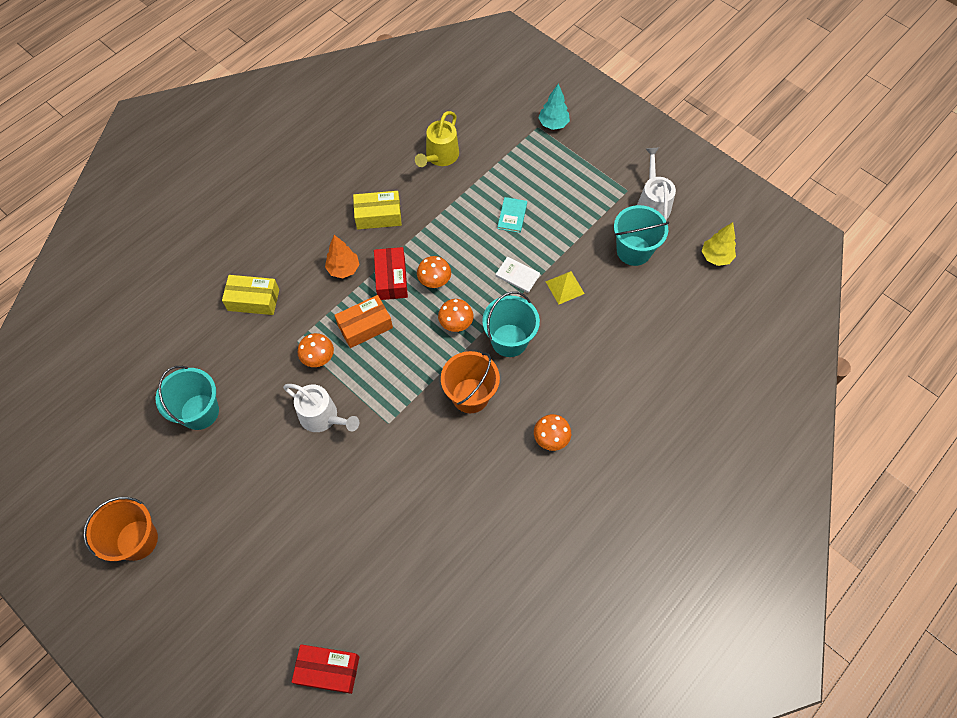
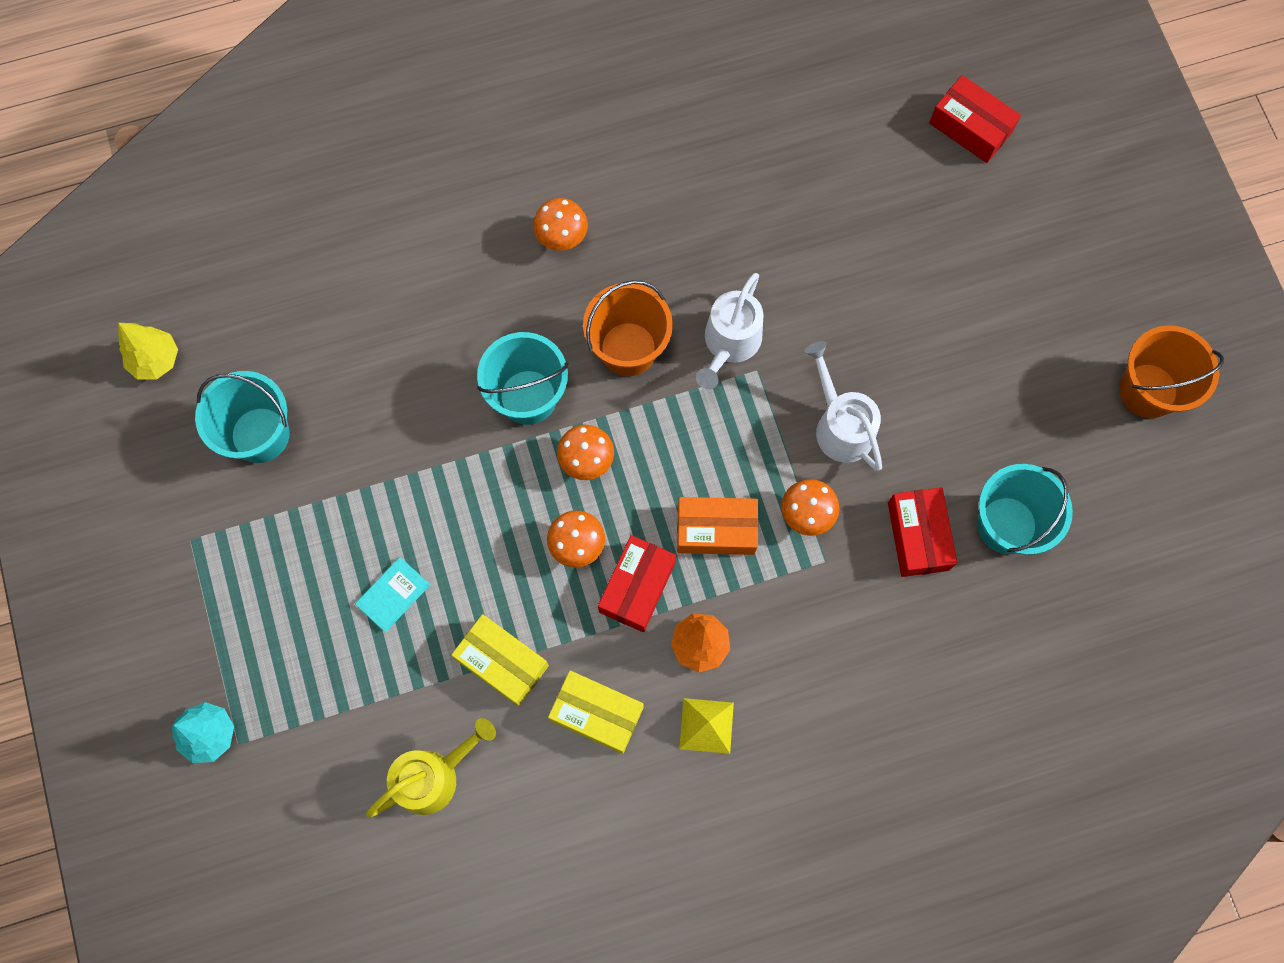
camera: 150 degrees left, 10 degrees up
yellow box [222,275,279,315] -> yellow box moved to [452,614,549,706]
white book [495,256,540,293] -> none
yellow pyramid [545,271,585,304] -> yellow pyramid moved to [679,698,734,754]
white watering can [637,148,676,221] -> white watering can moved to [696,273,764,389]
none -> red box [888,487,957,577]

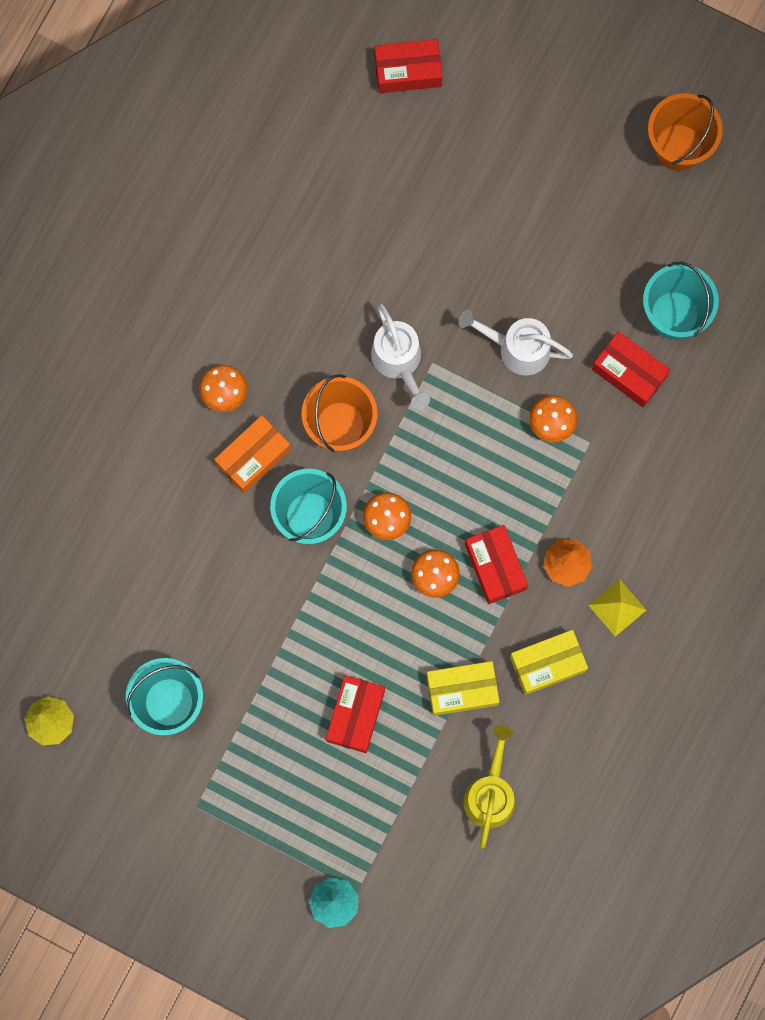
camera: 45 degrees left, 5 degrees up
turquoise book [355,557,430,632] -> red box [326,675,385,753]
orange box [677,497,758,555] -> orange box moved to [214,415,291,494]

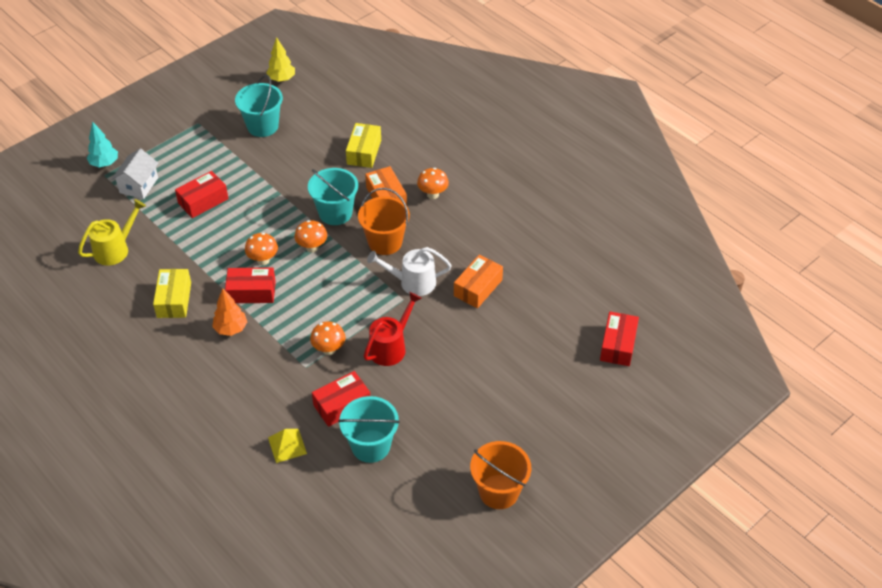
camera: 110 degrees right, 30 degrees down
red box [326,675,385,753] -> red box turned 75 degrees counterclockwise [175,171,229,218]
yellow box [427,661,500,716] -> yellow box moved to [346,123,381,168]
white watering can [458,310,573,376] -> red watering can [364,292,422,366]
yellow watering can [463,725,515,848] -> yellow watering can turned 75 degrees counterclockwise [78,199,146,265]
yellow pyramid [588,579,646,637] -> yellow pyramid moved to [268,429,307,463]
none -> white house [112,148,158,199]
none -> orange box [454,254,503,308]

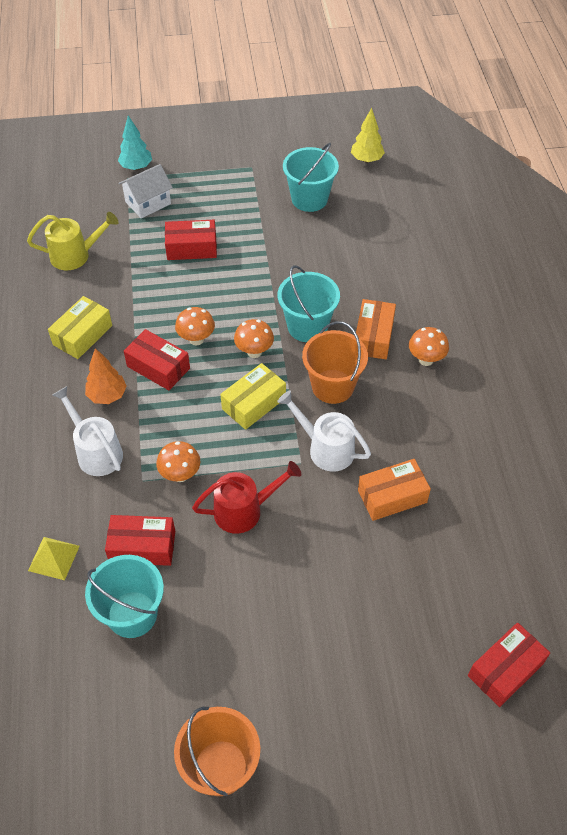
camera: 35 degrees right, 5 degrees up
yellow box [346,123,381,168] -> yellow box moved to [220,363,286,430]
none -> white watering can [53,386,123,476]

